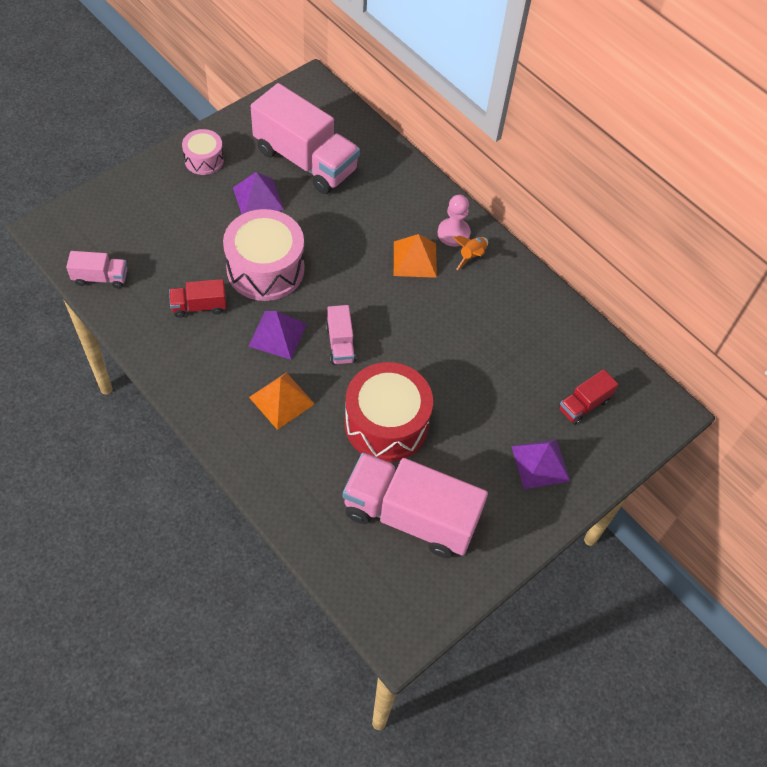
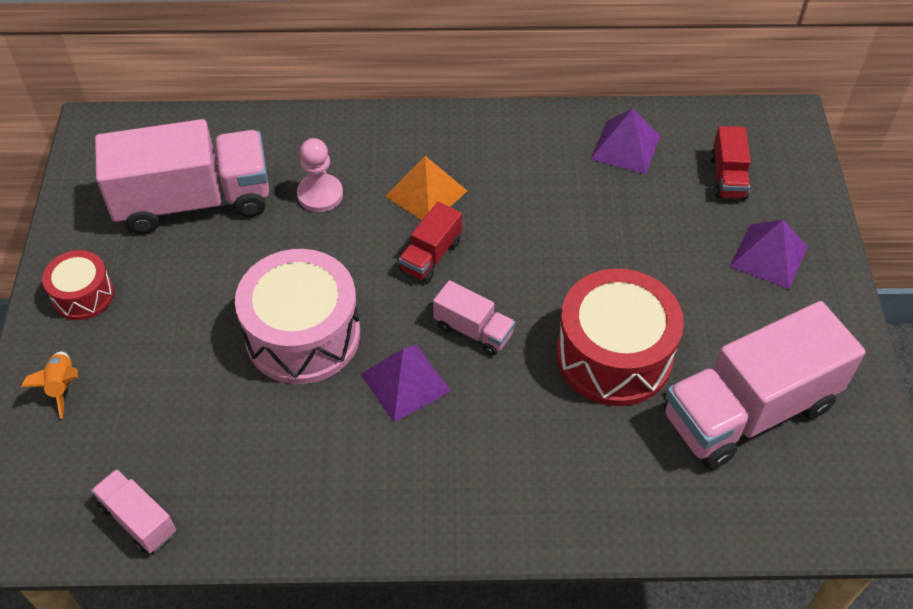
camera: 45 degrees left, 5 degrees down
pink truck [66,251,127,288] -> pink truck turned 90 degrees counterclockwise [91,469,176,553]
red truck [169,279,227,318] -> red truck moved to [399,202,462,283]
pink drum [182,129,224,175] -> red drum [42,250,114,320]
purple pyramid [233,172,284,214] -> purple pyramid moved to [591,109,661,174]
orange pyramid [249,372,315,430] -> none
pink pawn [438,195,471,247] -> pink pawn moved to [297,138,343,212]
orange rocket [453,235,488,270] -> orange rocket moved to [21,352,78,419]

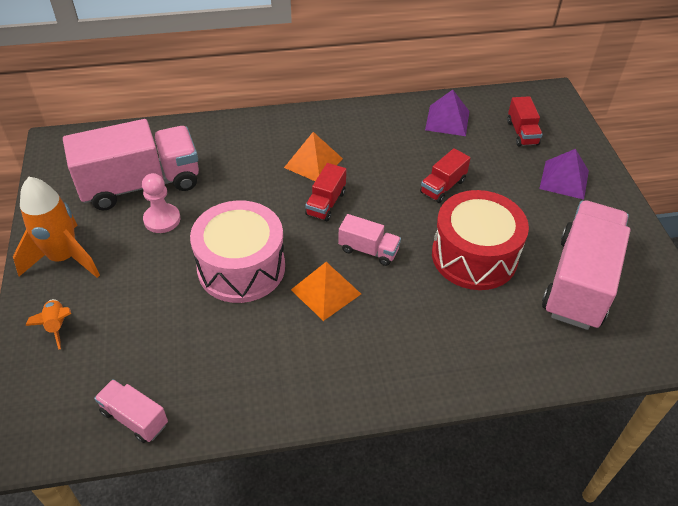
camera: 10 degrees left, 5 degrees down
red drum [42,250,114,320] -> orange rocket [13,177,100,278]
pink pawn [297,138,343,212] -> pink pawn moved to [142,173,180,233]
purple pyramid [361,345,451,422] -> orange pyramid [291,262,361,321]
pink truck [664,301,866,469] -> pink truck turned 150 degrees clockwise [542,200,630,330]
none -> red truck [420,148,471,203]

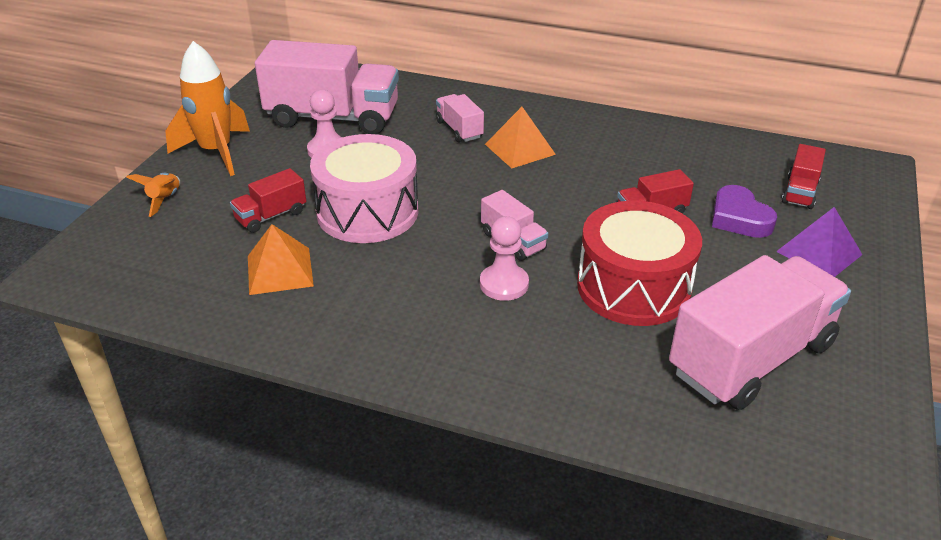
camera: 30 degrees right, 10 degrees down
pink truck [94,379,168,443] -> pink truck moved to [436,94,484,142]
orange pyramid [291,262,361,321] -> orange pyramid moved to [248,224,314,295]
red truck [305,163,346,221] -> red truck moved to [230,168,306,233]
purple pyramid [425,90,469,136] -> none
none -> pink pawn [480,216,529,301]
none -> purple heart [712,185,777,238]

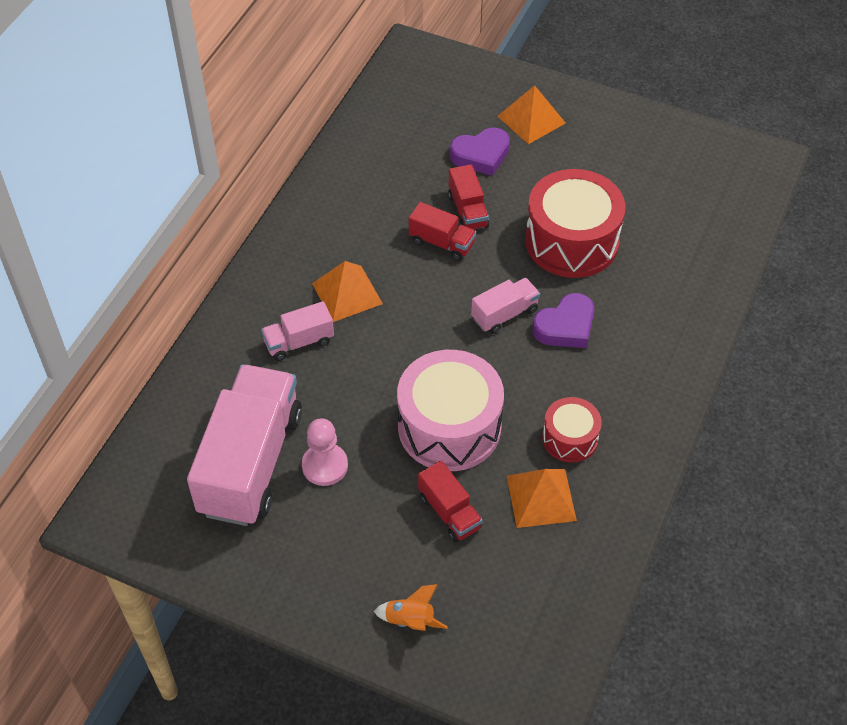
camera: 85 degrees left, 15 degrees up
orange rocket [165,41,250,176] -> none
pink pawn [480,216,529,301] -> purple heart [532,293,594,348]
pink truck [669,255,851,410] -> none
purple pyramid [776,207,863,277] -> orange pyramid [497,85,566,144]
red truck [782,144,826,209] -> red truck moved to [409,202,476,261]
none -> red drum [542,397,602,463]

